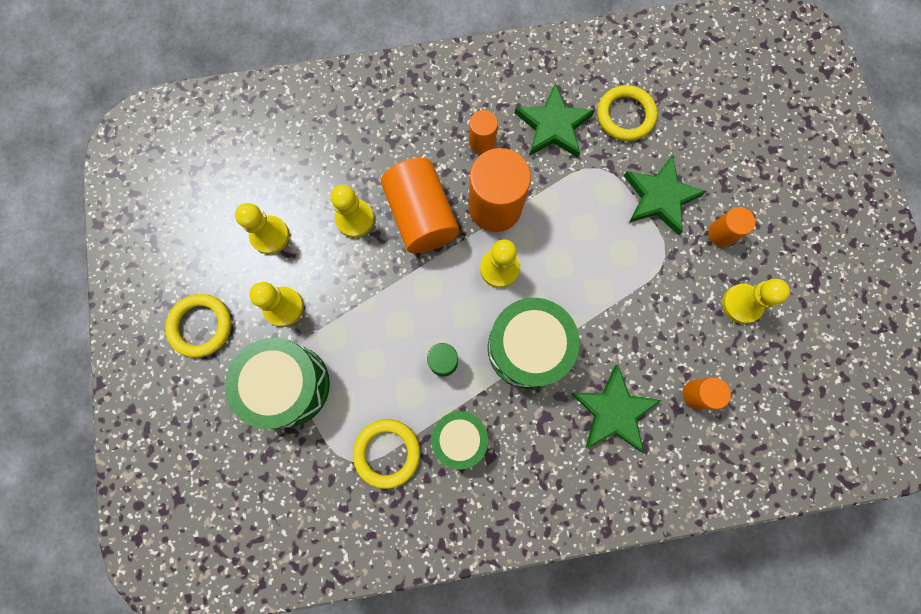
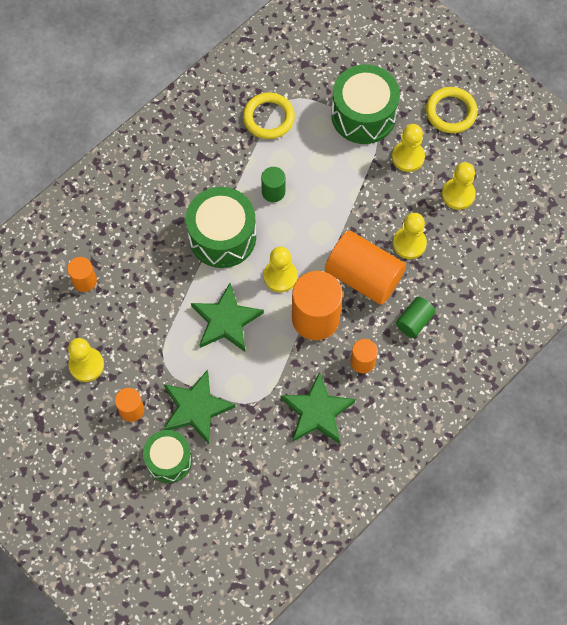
camera: 145 degrees right, 10 degrees down
green drum [431,411,488,470] -> green drum moved to [143,430,192,483]
green star [571,365,661,452] -> green star moved to [191,283,264,352]
yellow ring [597,85,657,141] -> none
none -> green cylinder [396,297,436,338]

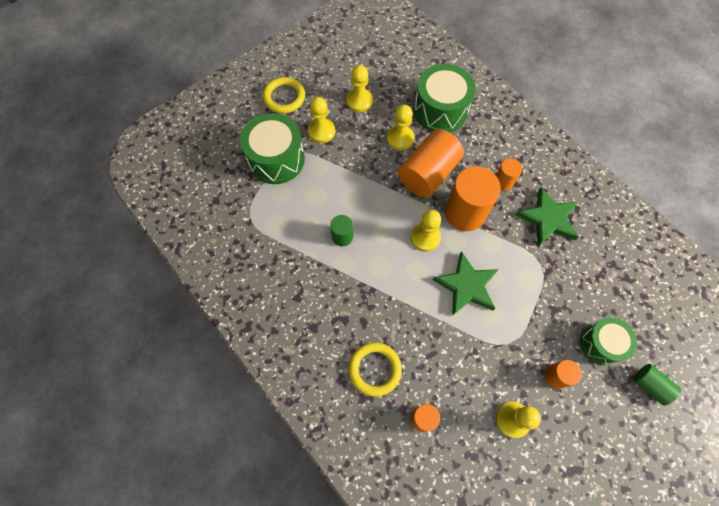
camera: 85 degrees left, 0 degrees up
green star [164,370,236,444] -> none
green drum [186,187,256,268] -> green drum moved to [414,64,476,132]
yellow ring [243,92,295,139] -> yellow ring moved to [348,342,402,397]
green cylinder [396,297,436,338] -> green cylinder moved to [633,364,681,406]

